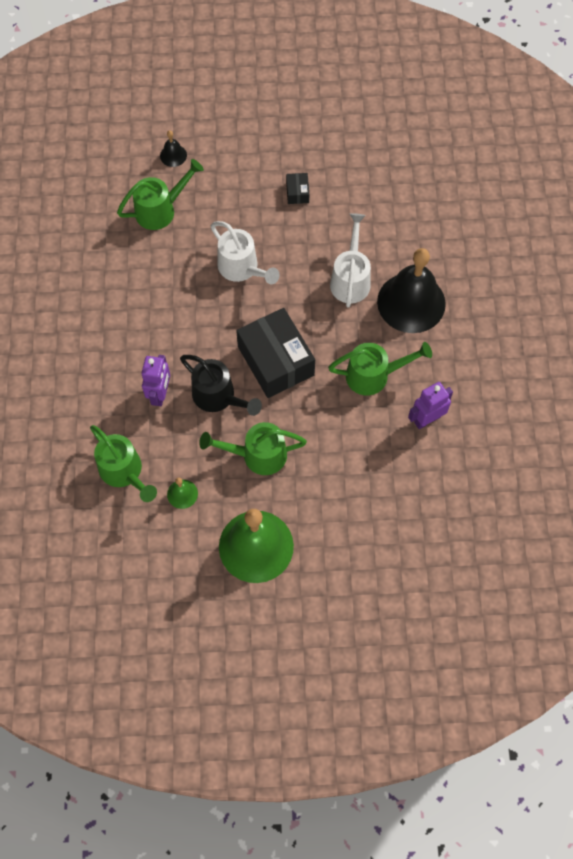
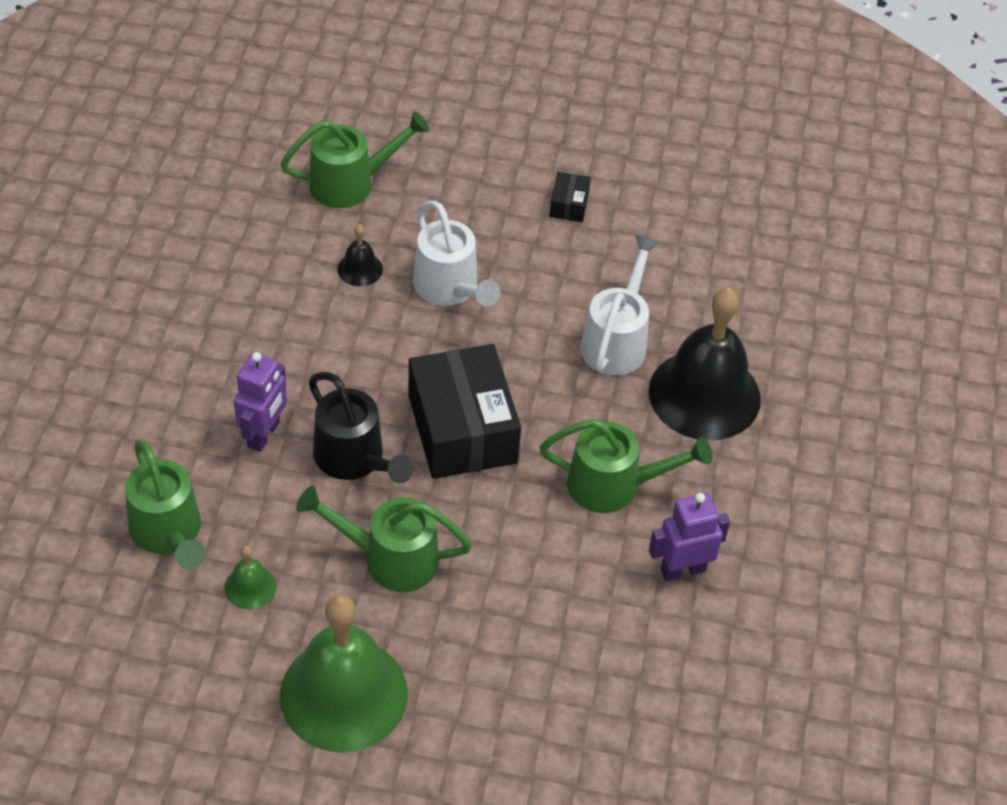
camera: 10 degrees right, 15 degrees down
black bell [160,130,187,167] -> black bell moved to [338,224,383,286]

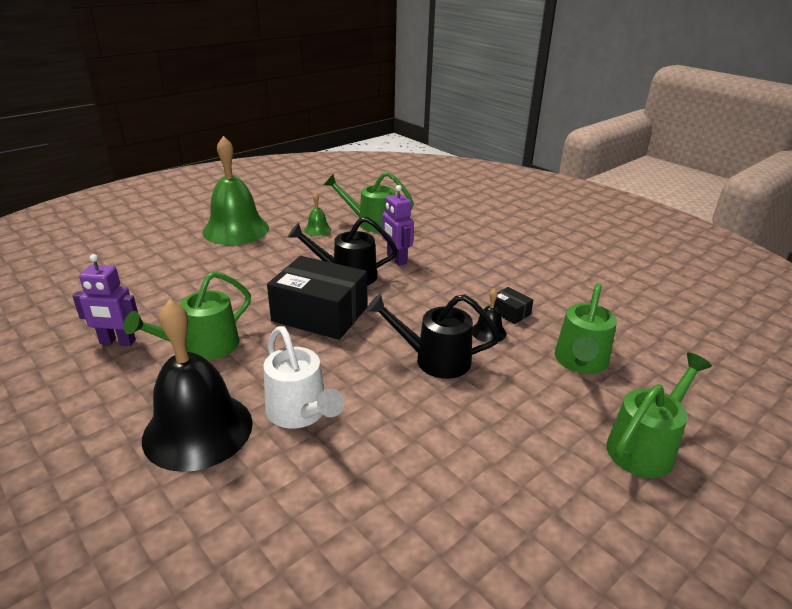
camera: 130 degrees right, 20 degrees down
green watering can [296,486,472,592] -> green watering can moved to [606,353,712,478]
white watering can [413,201,501,307] -> black watering can [366,294,500,379]
black box [549,172,591,222] -> black box moved to [494,287,533,324]
purple robot [649,493,730,581] -> purple robot turned 75 degrees clockwise [72,254,138,346]

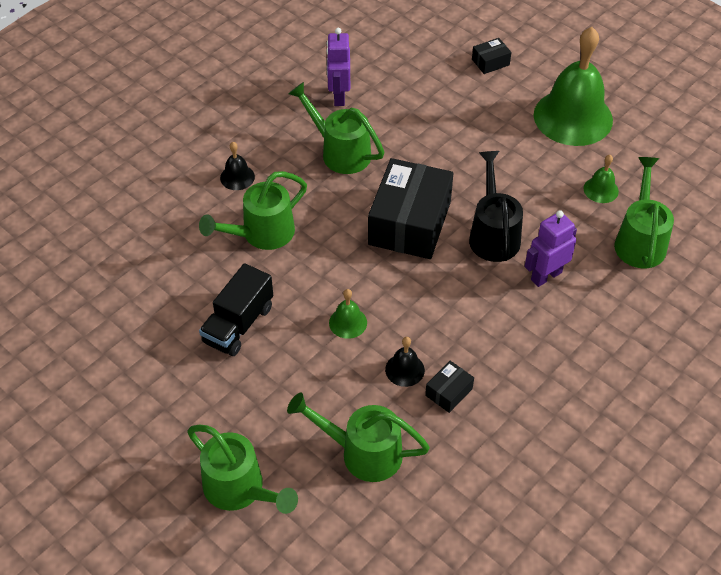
camera: 85 degrees right, 20 degrees up
black bell [142,299,253,472] -> black bell [220,142,255,190], size x0.42
white watering can [264,326,344,428] -> green watering can [199,171,307,250]
black watering can [366,294,500,379] -> green bell [329,289,367,339]
none -> black truck [199,263,273,356]
none -> black box [472,38,512,74]

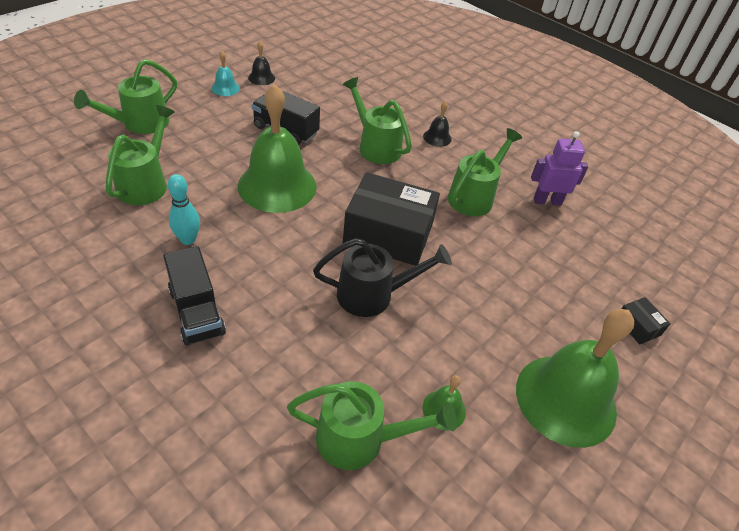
camera: 85 degrees right, 5 degrees down
green bell [329,289,367,339] -> green bell [238,84,317,213], size x2.38
black bell [385,337,425,387] -> black bell moved to [248,41,275,85]
black box [425,361,474,413] -> turquoise bowling pin [168,174,200,245]
purple robot [525,210,577,287] -> none
none -> black truck [163,246,226,345]
none -> turquoise bell [212,51,240,96]

